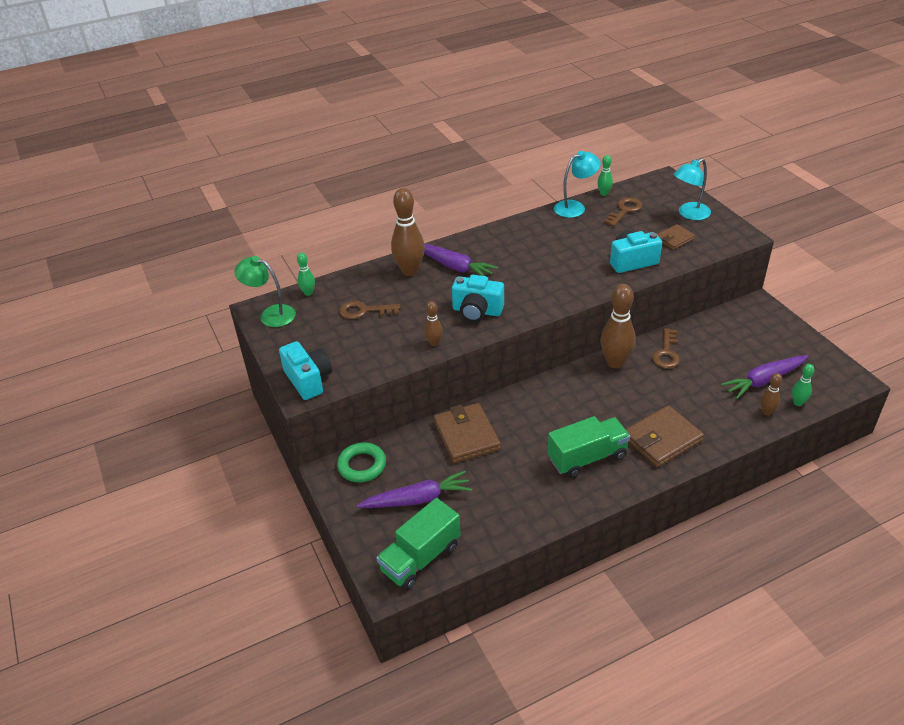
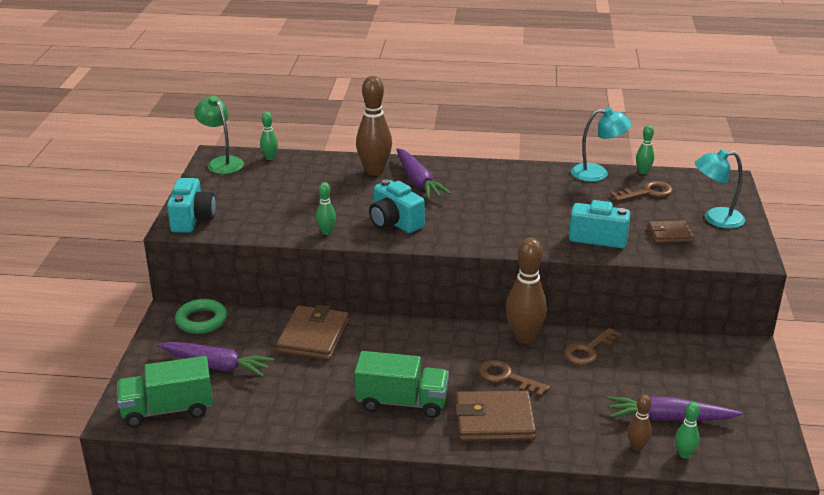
camera: 30 degrees right, 10 degrees down
brown key [339,301,401,319] -> brown key moved to [478,360,550,397]
brown bowling pin [424,301,443,346] -> green bowling pin [316,182,336,235]

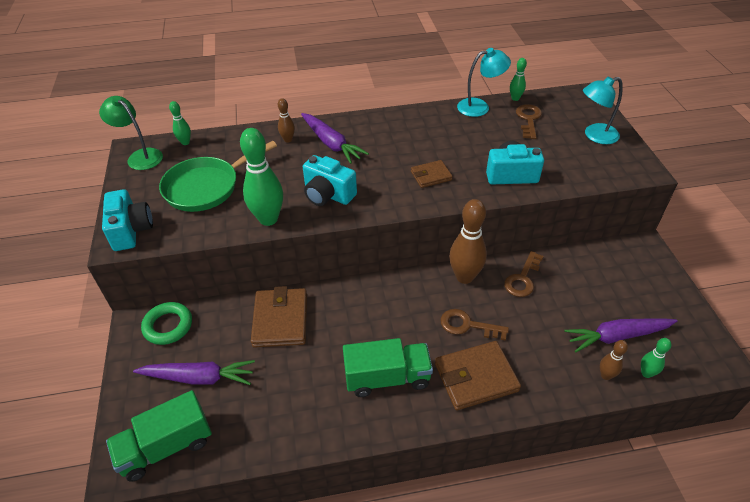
camera: 15 degrees left, 15 degrees up
green bowling pin [316,182,336,235] -> green bowling pin [240,128,283,226], size x1.99
brown bowling pin [356,76,392,176] -> brown bowling pin [278,98,295,143], size x0.50
brown key [611,181,673,202] -> brown key turned 45 degrees counterclockwise [516,104,542,139]
brown wallet [648,220,694,243] -> brown wallet moved to [411,160,453,188]
none -> green pan [159,141,277,212]

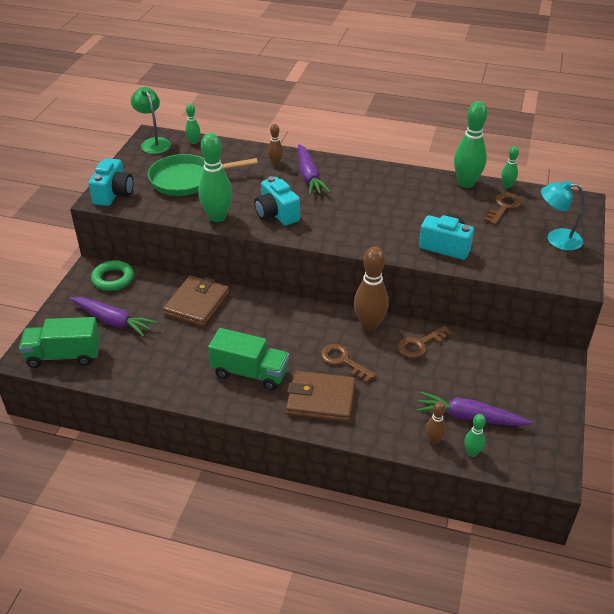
camera: 25 degrees right, 5 degrees down
brown wallet [411,160,453,188] -> none
turquoise lamp [457,48,511,117] -> green bowling pin [454,101,487,188]

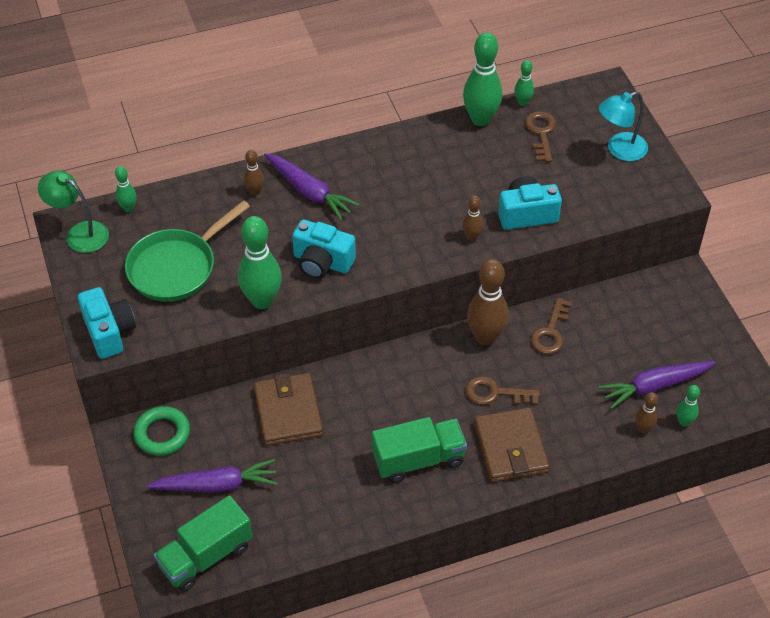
camera: 35 degrees left, 10 degrees up
brown wallet [286,371,355,422] -> brown wallet turned 75 degrees counterclockwise [474,408,549,482]
none -> brown bowling pin [462,196,483,241]

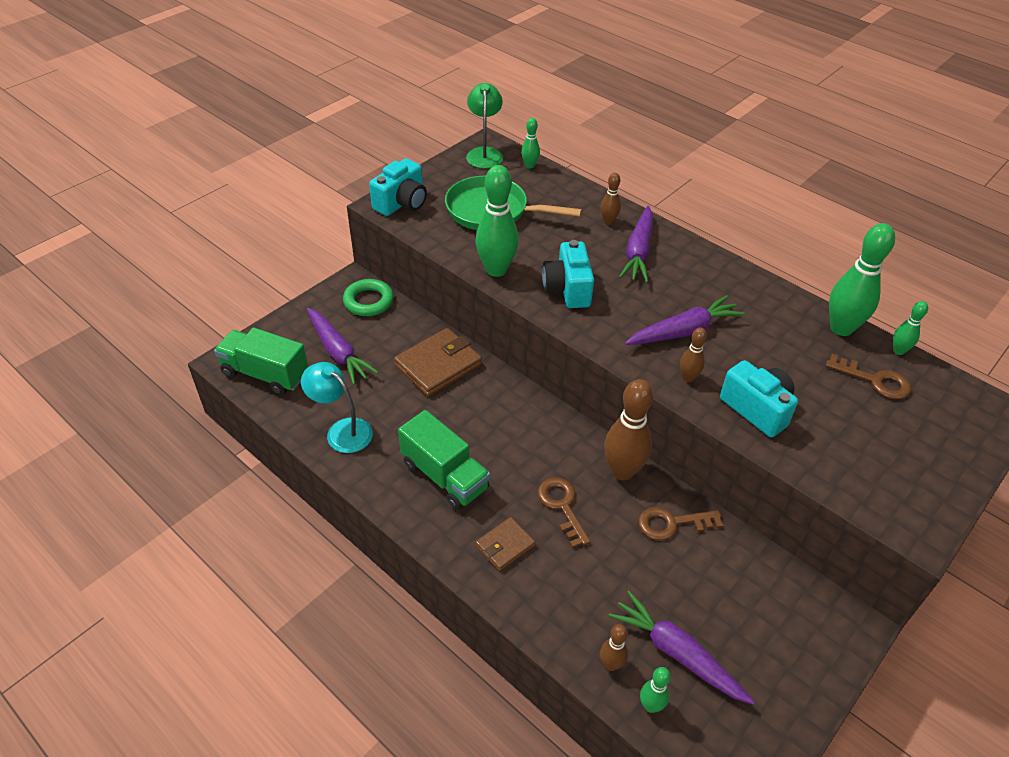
camera: 60 degrees right, 5 degrees down
brown wallet [474,408,549,482] -> brown wallet [475,517,535,571], size x0.57
brown key [525,111,556,162] -> brown key turned 60 degrees clockwise [825,354,911,400]
turquoise lamp [599,91,648,161] -> turquoise lamp moved to [301,362,373,453]
none -> purple carrot [625,295,745,345]

